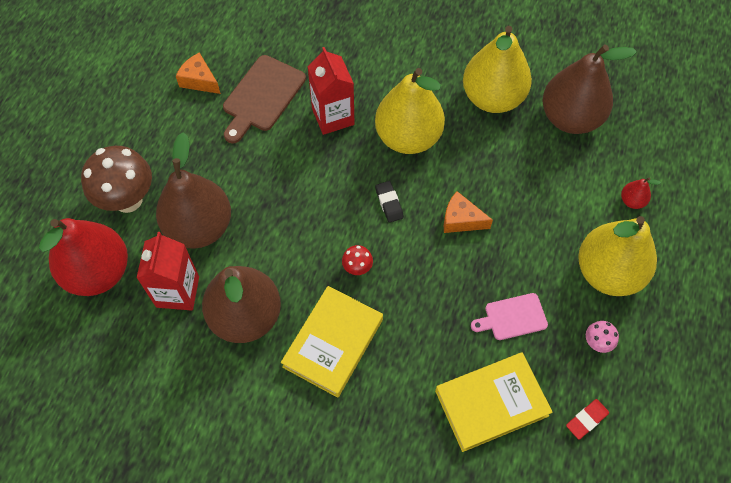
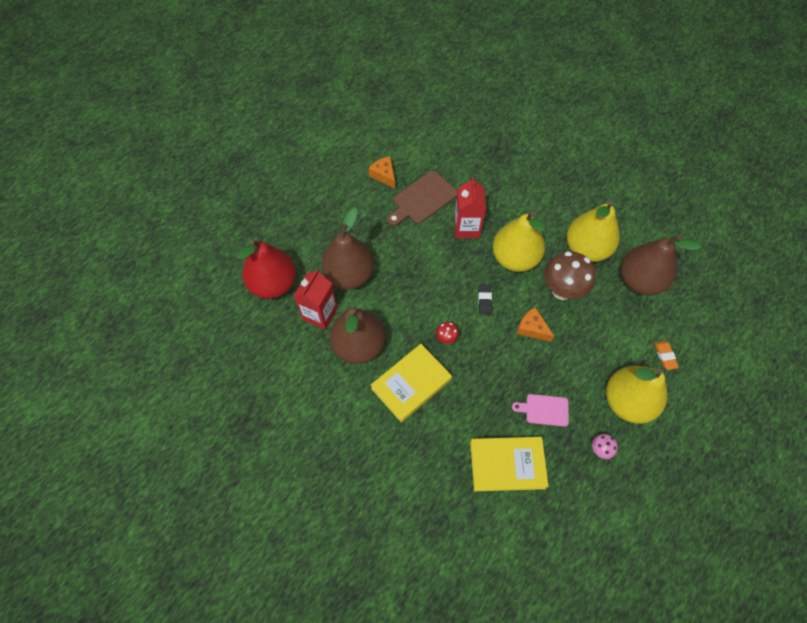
camera: 20 degrees right, 0 degrees up
brown mushroom [81,146,152,213] -> brown mushroom moved to [544,251,596,300]
red eraser [566,399,609,440] -> none
red pear [621,177,661,209] -> orange eraser [654,341,679,370]

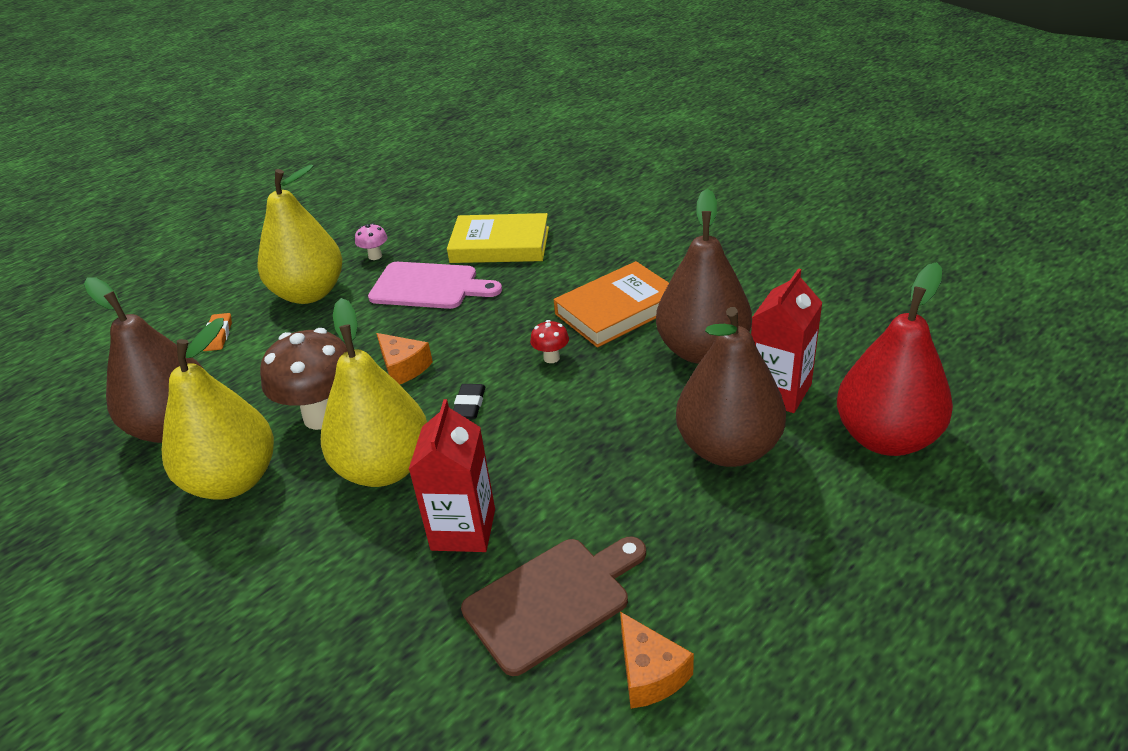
camera: 170 degrees left, 25 degrees down
yellow book [371,344,452,423] -> orange book [554,261,669,348]
pink cutting board [512,394,569,427] -> pink cutting board [368,262,502,309], size x1.61

